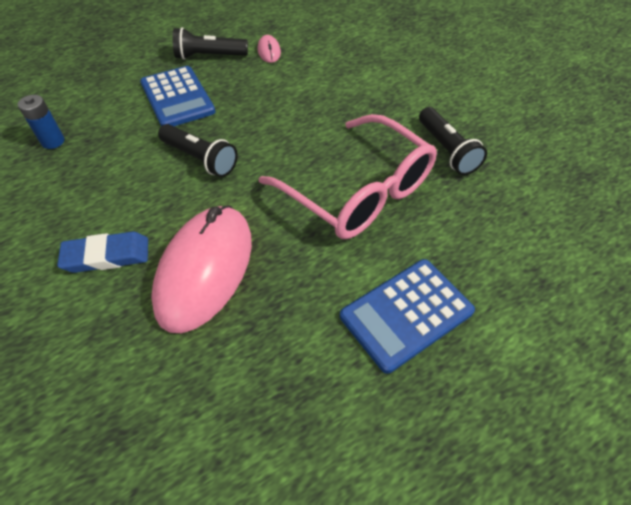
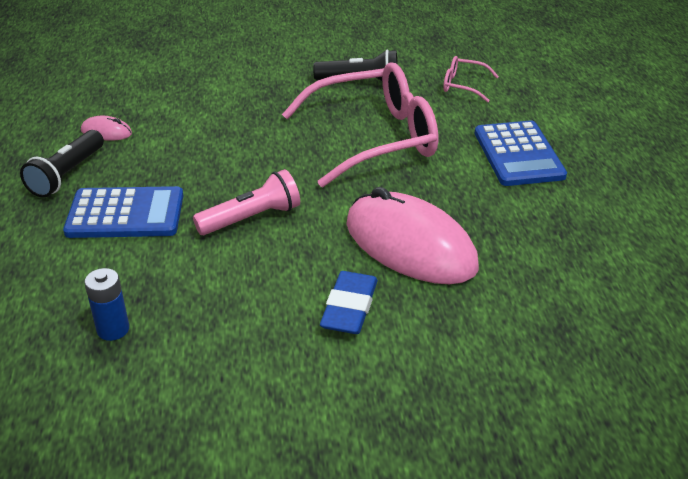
camera: 65 degrees left, 15 degrees down
black flashlight [158,124,238,177] -> pink flashlight [193,169,300,235]
none -> pink glasses [443,56,499,102]

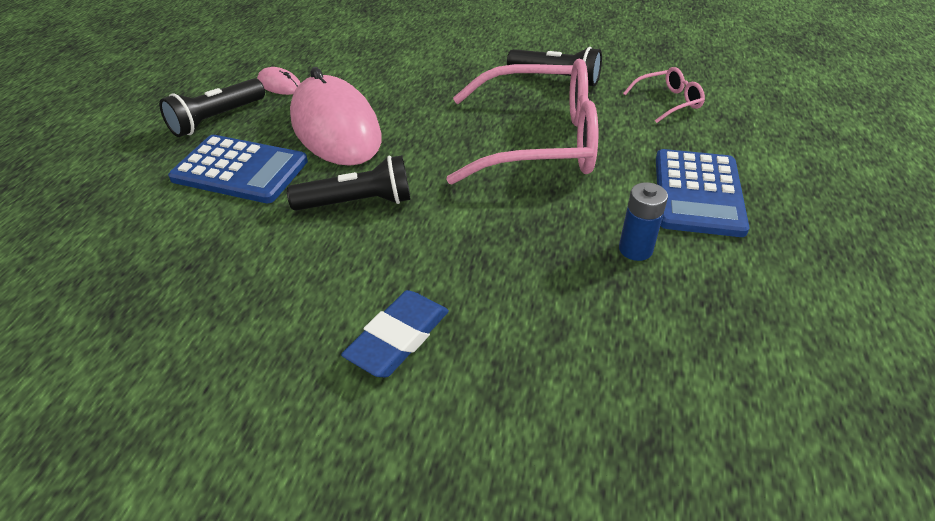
camera: 20 degrees right, 5 degrees up
blue battery [84,268,129,341] -> blue battery moved to [619,182,668,261]
pink flashlight [193,169,300,235] -> black flashlight [287,155,411,211]
pink mouse [346,187,479,284] -> pink mouse moved to [290,67,381,166]
pink glasses [443,56,499,102] -> pink glasses turned 120 degrees clockwise [623,67,705,123]

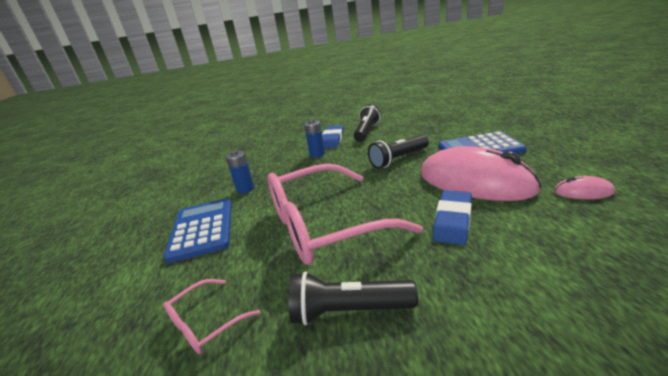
camera: 160 degrees right, 15 degrees down
black flashlight [159,78,265,137] -> black flashlight moved to [354,105,380,142]
none -> blue battery [304,119,325,157]
none -> blue eraser [433,190,472,245]

